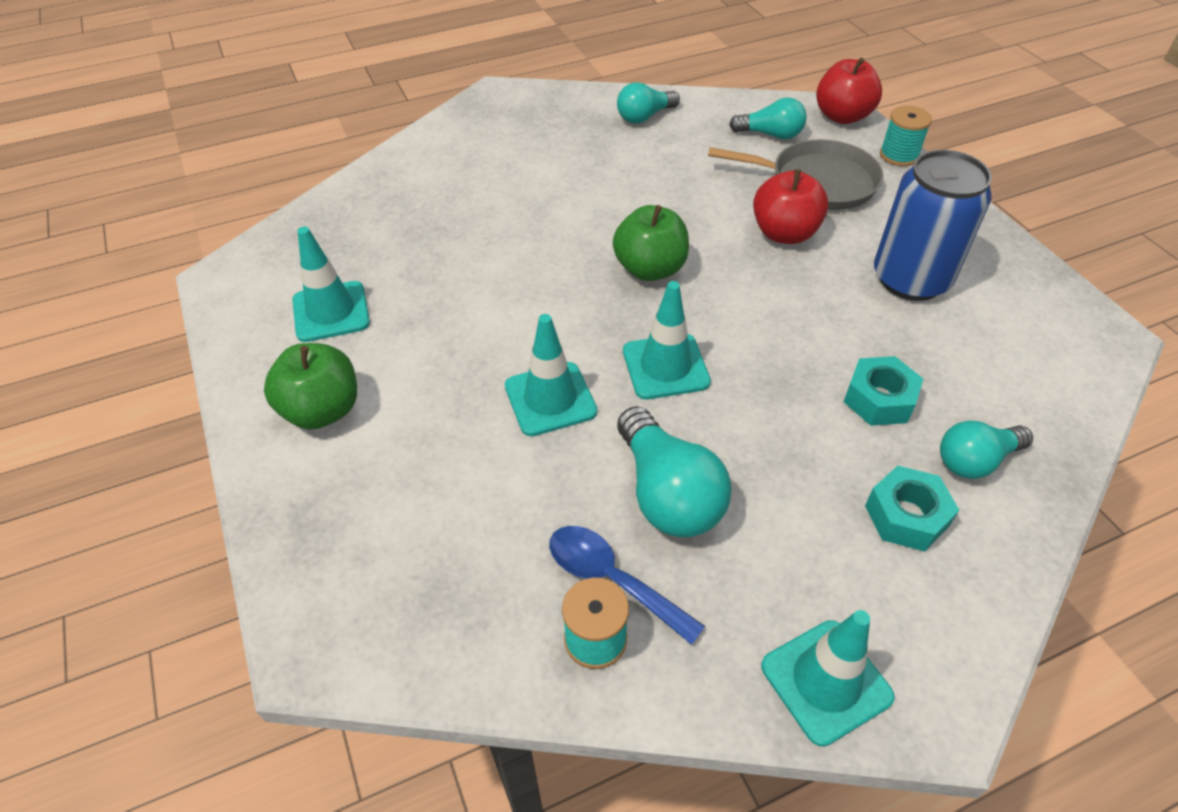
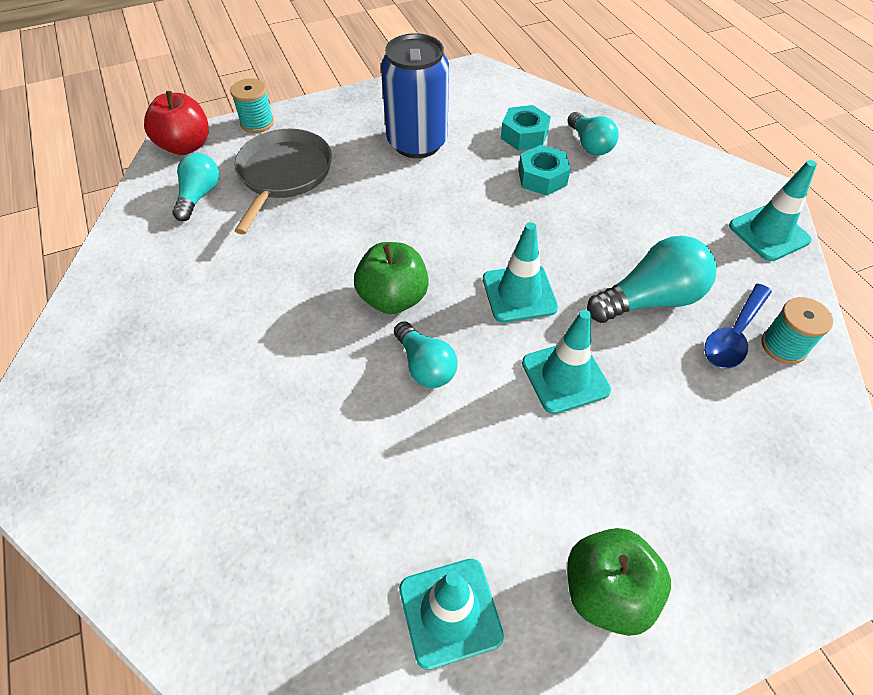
camera: 90 degrees left, 5 degrees up
turquoise light bulb [617,82,680,124] -> turquoise light bulb moved to [394,321,457,388]
red apple [753,169,829,244] -> none
turquoise nut [865,466,959,552] -> turquoise nut moved to [501,105,551,151]

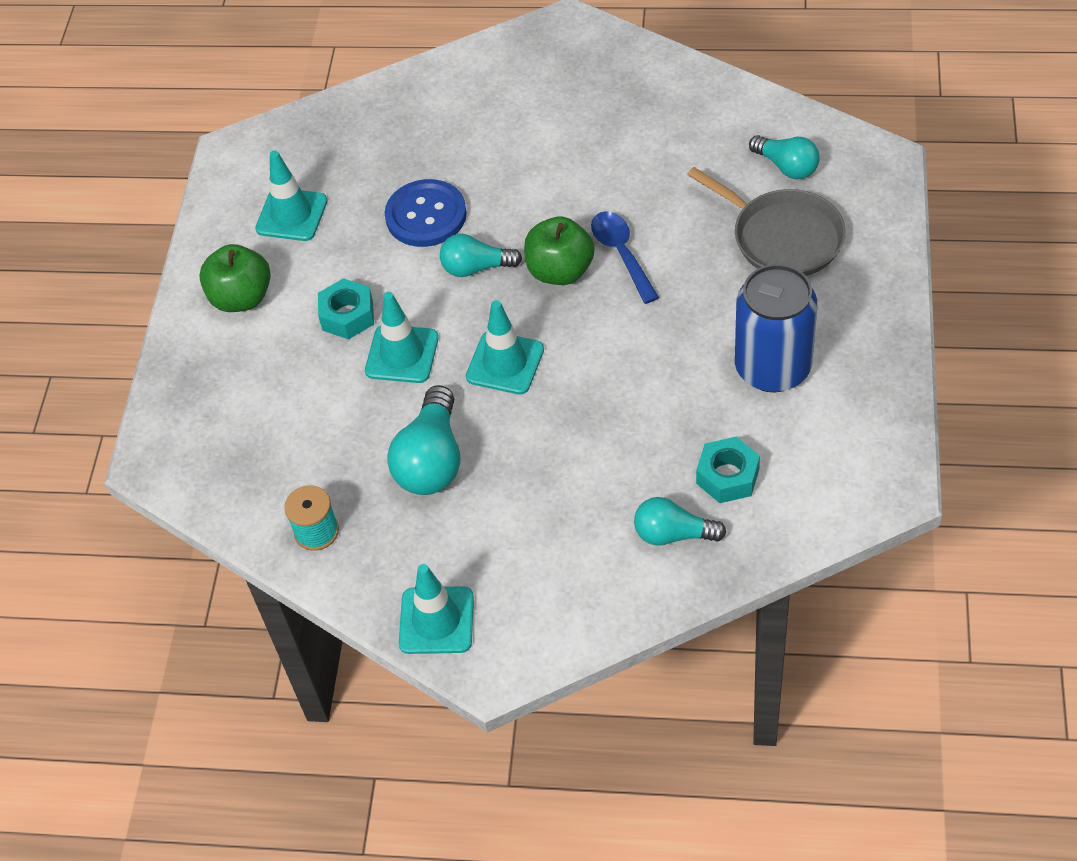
camera: 125 degrees right, 0 degrees up
red apple [144,91,209,155] -> none
turquoise spool [230,78,274,133] -> none
turquoise nut [518,145,571,196] -> turquoise nut moved to [318,278,374,339]
blue spoon [704,284,772,369] -> blue spoon moved to [591,211,659,304]
none -> blue button [385,179,467,247]

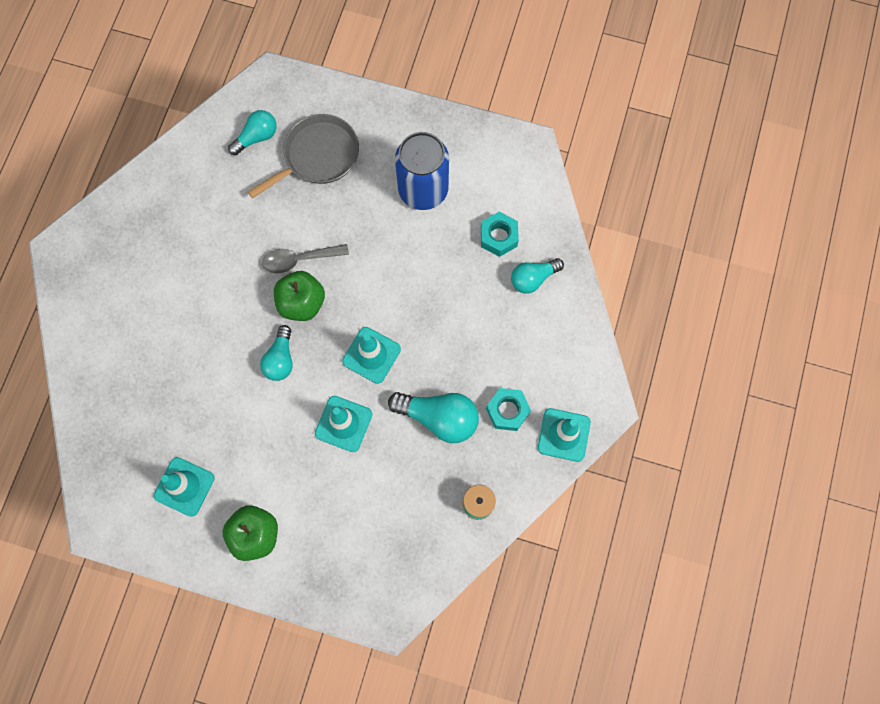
camera: 85 degrees left, 20 degrees up
turquoise nut [318,278,374,339] -> turquoise nut moved to [486,388,531,431]
blue button [385,179,467,247] -> none
blue spoon [591,211,659,304] -> grey spoon [262,244,349,274]
turquoise light bulb [634,497,726,546] -> turquoise light bulb turned 45 degrees clockwise [511,258,564,294]

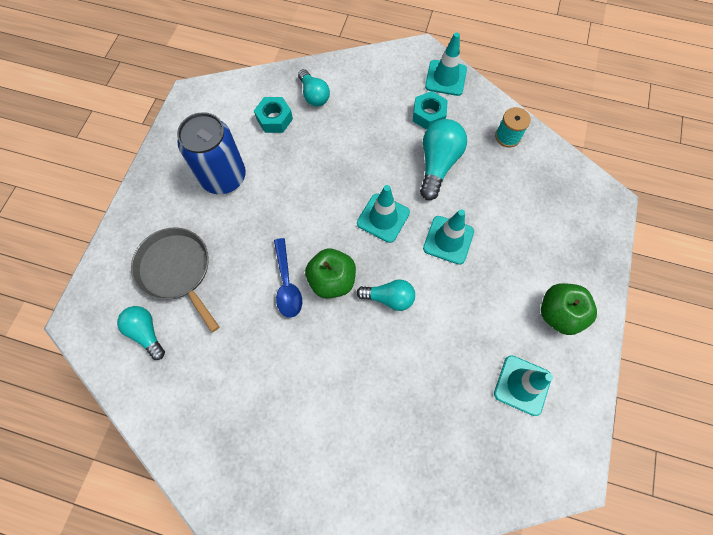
camera: 90 degrees left, 5 degrees down
grey spoon [262,244,349,274] -> blue spoon [274,238,302,318]

